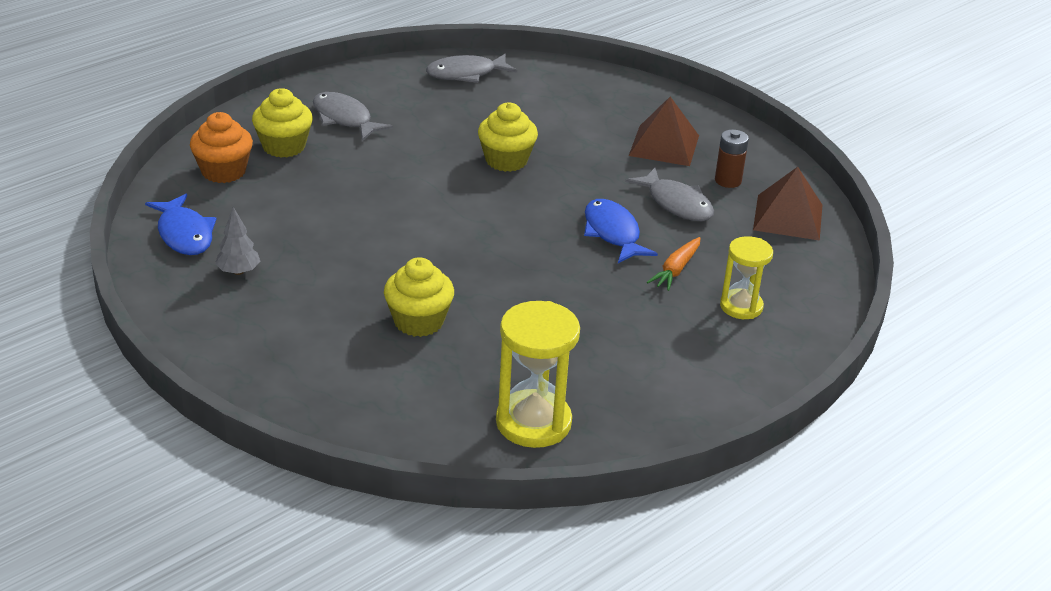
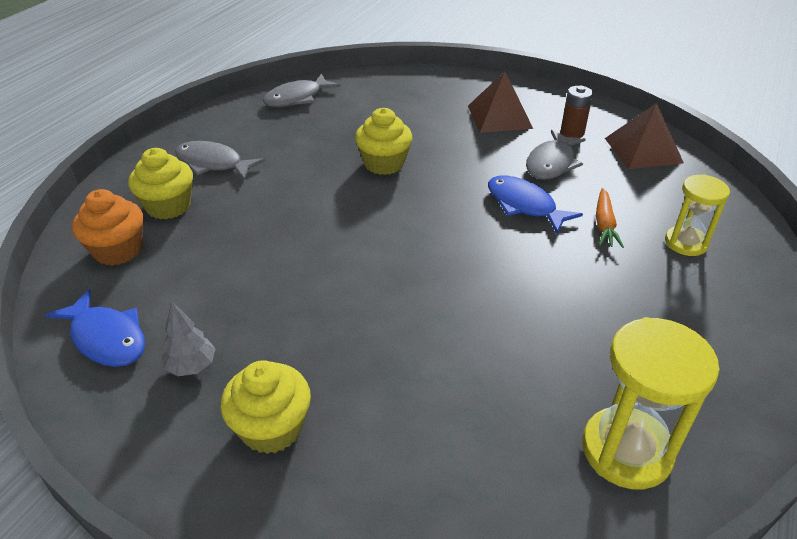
camera: 20 degrees left, 5 degrees up
yellow cupcake [384,257,454,337] -> yellow cupcake moved to [221,360,311,454]
grey fish [625,168,714,221] -> grey fish turned 90 degrees clockwise [526,130,586,180]

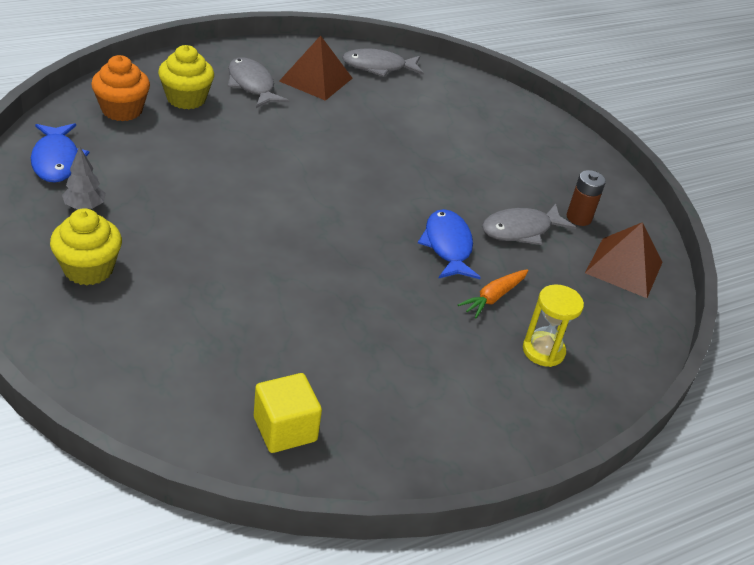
camera: 30 degrees right, 0 degrees up
yellow cupcake [355,108,412,175] -> none
brown pyramid [468,71,533,133] -> brown pyramid moved to [279,35,353,101]
yellow hourglass [582,317,720,489] -> yellow cube [254,373,322,453]

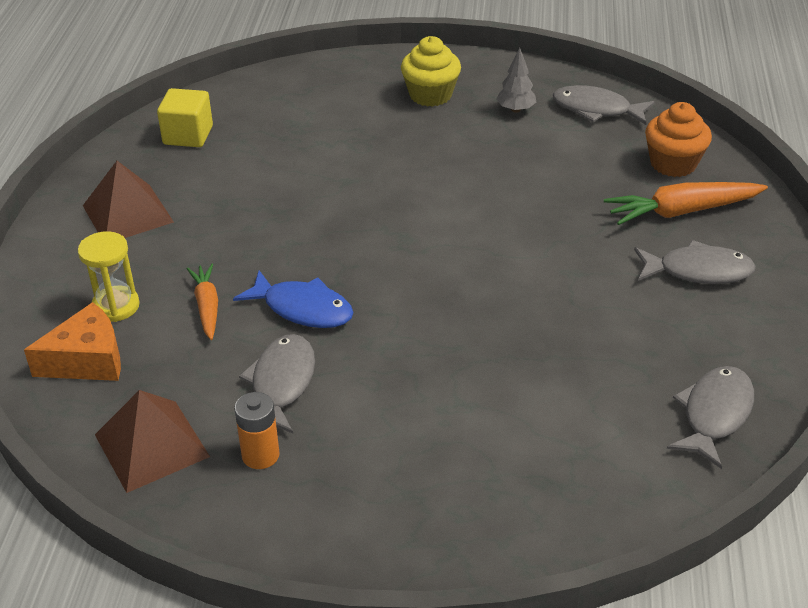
camera: 130 degrees right, 0 degrees up
blue fish [31,123,90,183] -> grey fish [553,85,655,125]
yellow cupcake [158,45,214,109] -> orange carrot [604,182,768,225]
brown pyramid [279,35,353,101] -> brown pyramid moved to [83,161,174,238]
brown battery [567,170,606,226] -> orange battery [234,392,280,469]
none -> orange cheese [24,302,121,381]

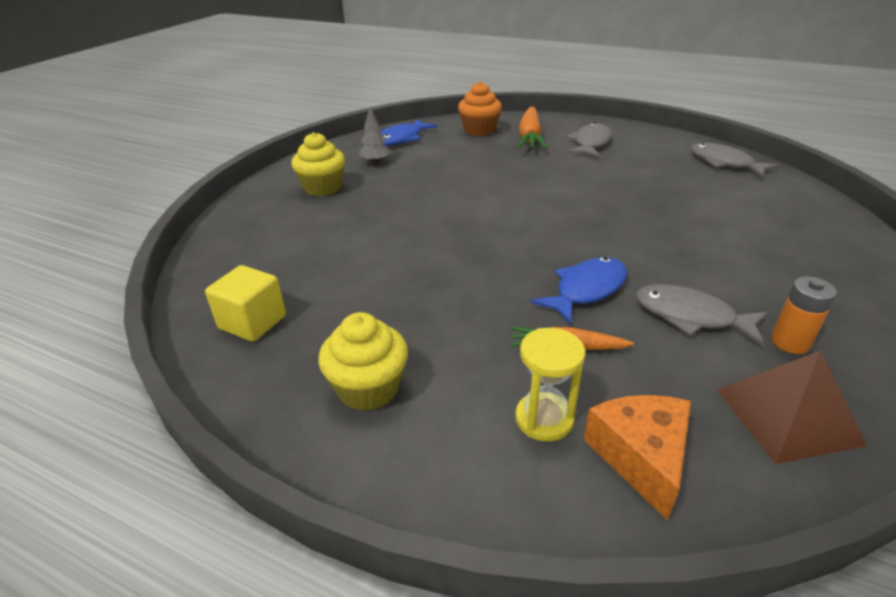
camera: 70 degrees left, 5 degrees down
brown pyramid [83,161,174,238] -> yellow cupcake [319,312,408,411]
grey fish [553,85,655,125] -> blue fish [380,119,437,146]

